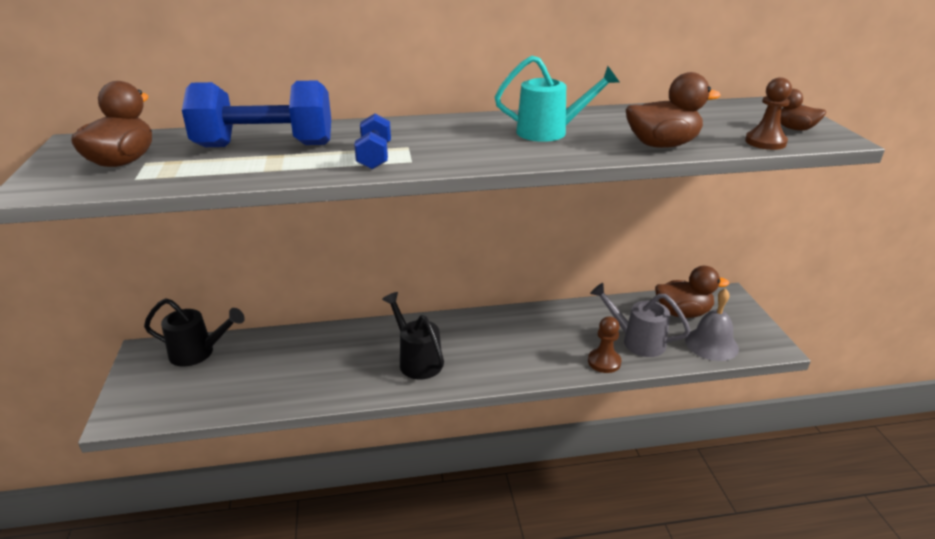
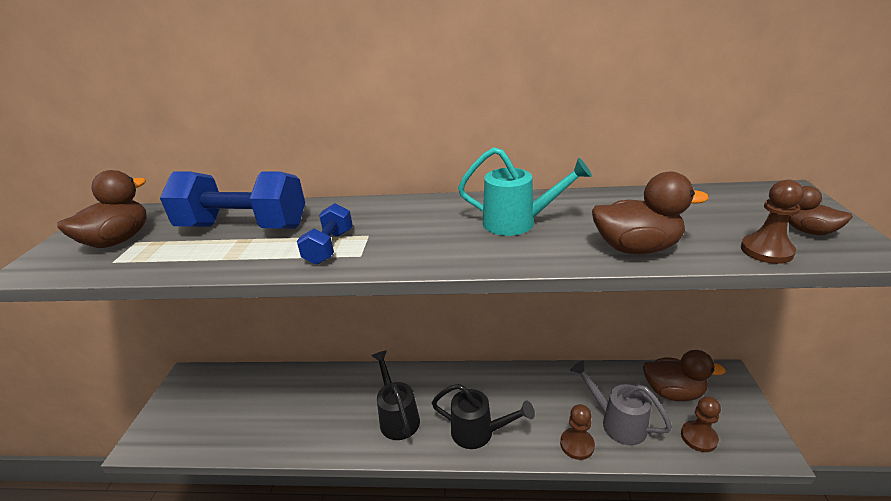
camera: 15 degrees right, 0 degrees up
black watering can [144,298,245,366] -> black watering can moved to [432,384,535,449]
grey bell [685,288,739,361] -> brown pawn [681,396,721,452]

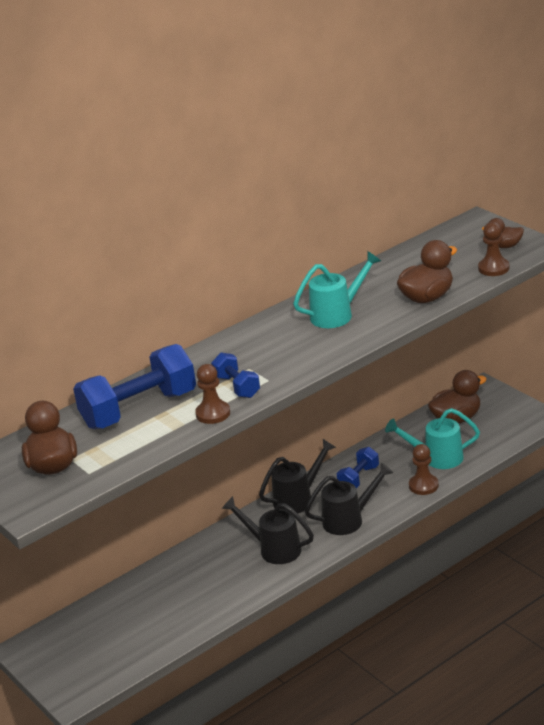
camera: 40 degrees left, 0 degrees up
grey watering can [570,360,672,445] -> turquoise watering can [385,408,480,469]
brown pawn [681,396,721,452] -> brown pawn moved to [195,364,230,424]
none -> black watering can [259,439,336,514]
none -> blue dumbbell [337,447,379,488]

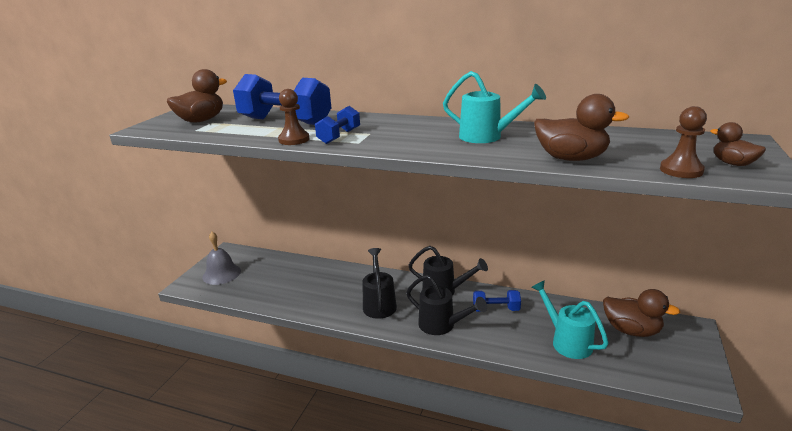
camera: 55 degrees right, 5 degrees down
brown pawn [409,444,439,495] -> none
none -> grey bell [202,232,241,285]

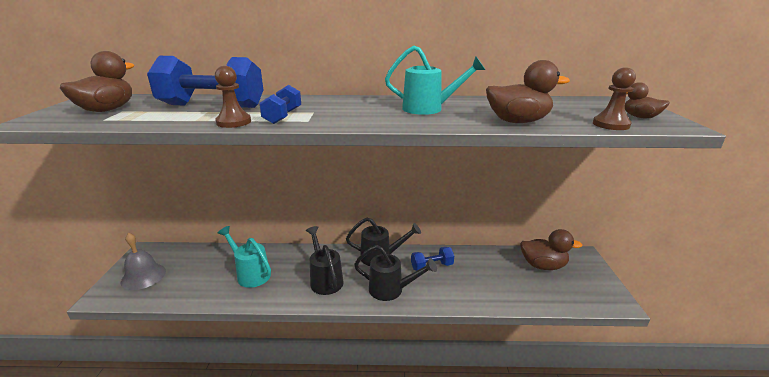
camera: 20 degrees left, 0 degrees up
turquoise watering can [531,280,609,359] -> turquoise watering can moved to [218,226,271,288]

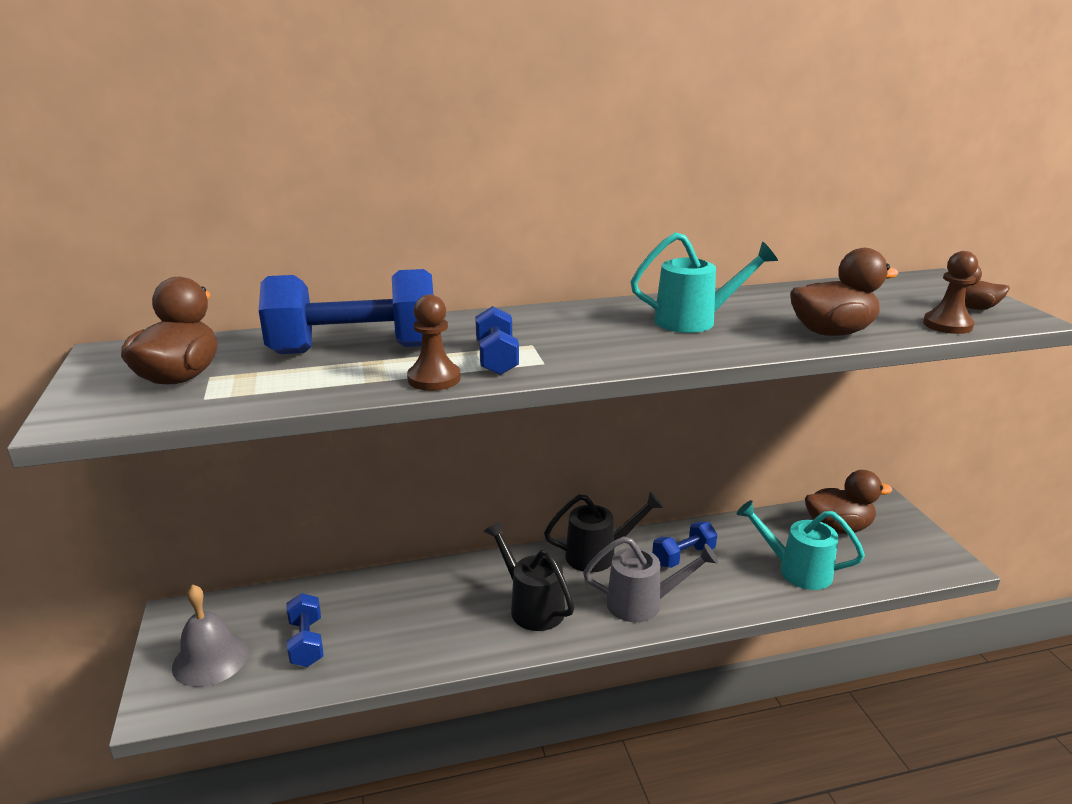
camera: 15 degrees left, 0 degrees up
turquoise watering can [218,226,271,288] -> turquoise watering can moved to [737,500,865,590]
black watering can [354,245,437,301] -> grey watering can [583,536,718,622]
none -> blue dumbbell [286,593,323,667]

